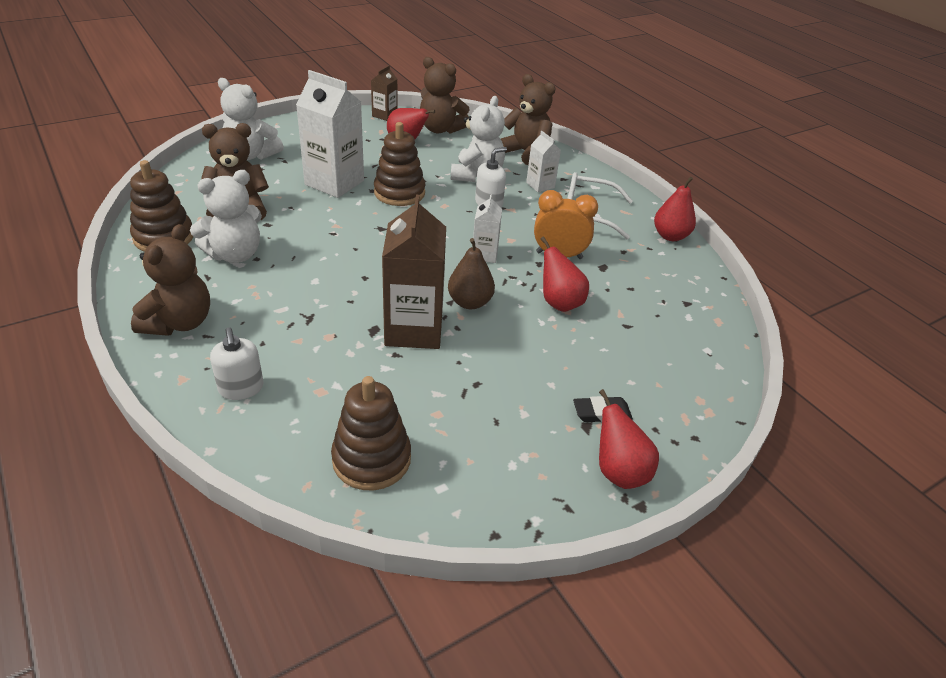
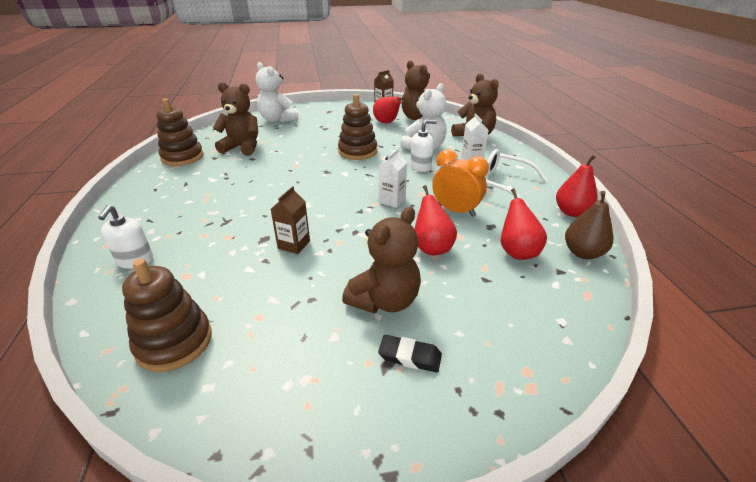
camera: 25 degrees right, 5 degrees down
brown teddy bear [131,224,210,336] -> brown teddy bear moved to [342,207,421,313]
white teddy bear [190,170,262,263] -> none
white carton [296,70,364,198] -> none
brown carton [382,195,446,349] -> brown carton [271,186,310,254], size x0.51
brown pear [448,238,495,309] -> brown pear moved to [565,191,613,259]
red pear [599,389,659,489] -> red pear moved to [501,188,547,260]

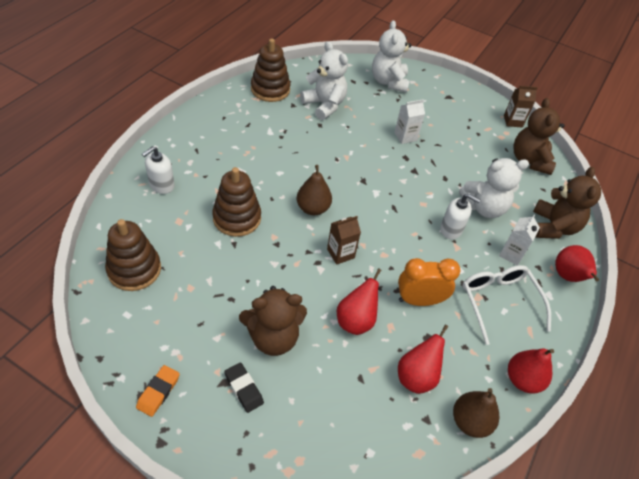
camera: 35 degrees right, 15 degrees up
brown teddy bear [213,82,258,156] -> white teddy bear [300,41,348,120]
brown carton [271,186,310,254] -> brown carton moved to [327,216,361,265]
brown stacking toy [338,94,377,160] -> brown stacking toy moved to [212,167,261,237]
red pear [373,96,405,123] -> red pear moved to [555,245,599,282]
white carton [379,149,407,208] -> white carton moved to [394,99,425,144]
orange clock [432,149,489,217] -> orange clock turned 75 degrees counterclockwise [398,258,460,306]
none -> orange eraser [136,365,180,417]
none -> brown pear [297,165,332,215]

